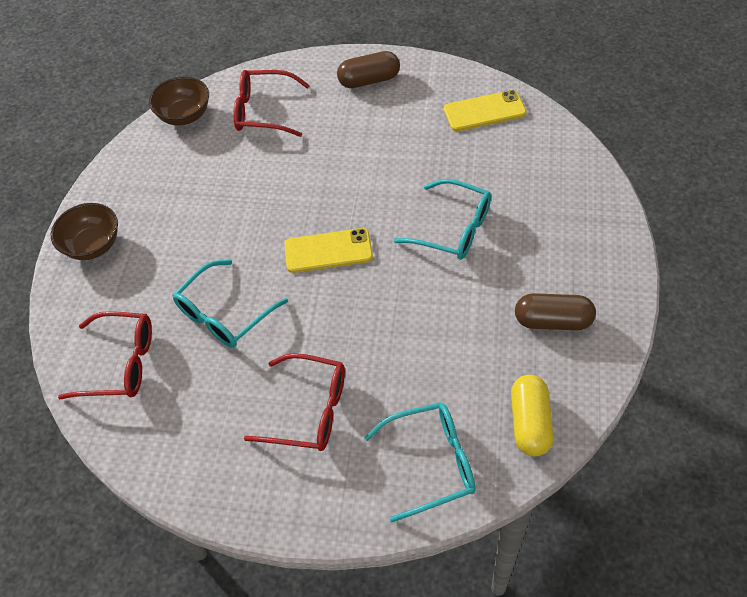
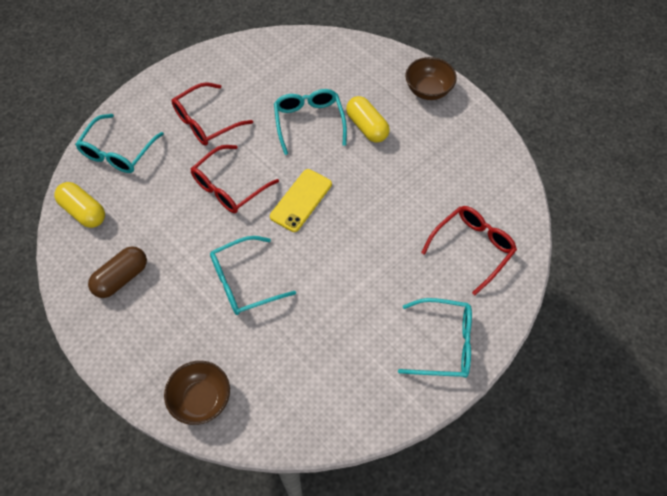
camera: 125 degrees right, 5 degrees up
red glasses [58,311,152,400] -> red glasses moved to [191,145,279,213]
brown bowl [149,76,209,126] -> brown bowl moved to [164,361,230,425]
brown capsule [337,51,400,88] -> turquoise glasses [398,298,472,378]
yellow phone [444,90,527,131] -> none
none -> yellow capsule [346,96,390,143]

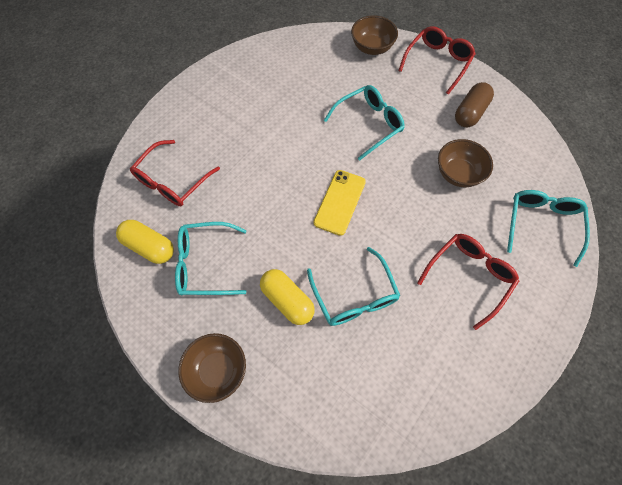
camera: 170 degrees right, 5 degrees up
yellow capsule [54,182,105,228] -> yellow capsule moved to [116,220,174,264]
red glasses [191,145,279,213] -> red glasses moved to [398,26,476,95]
turquoise glasses [398,298,472,378] -> turquoise glasses moved to [175,222,247,295]
none -> brown bowl [438,139,493,187]

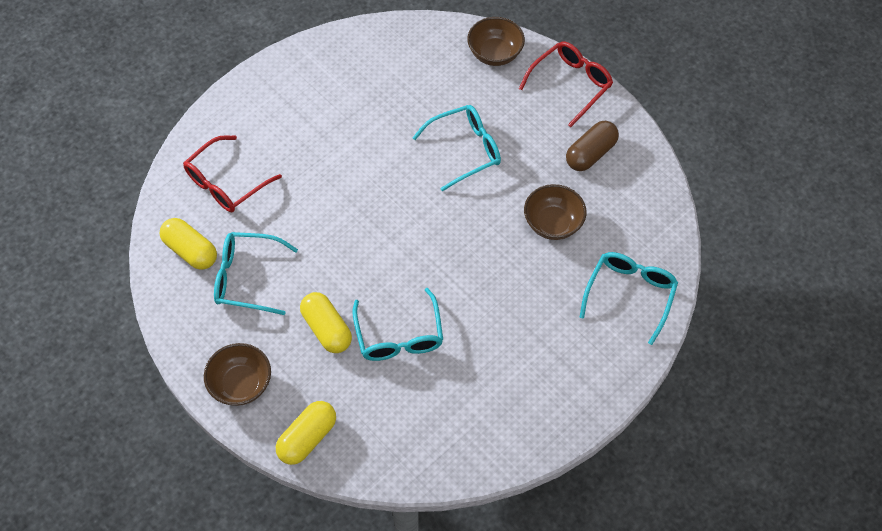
camera: 10 degrees right, 5 degrees down
yellow phone [314,170,366,236] -> none
red glasses [417,234,519,330] -> none
none -> yellow capsule [276,401,336,465]

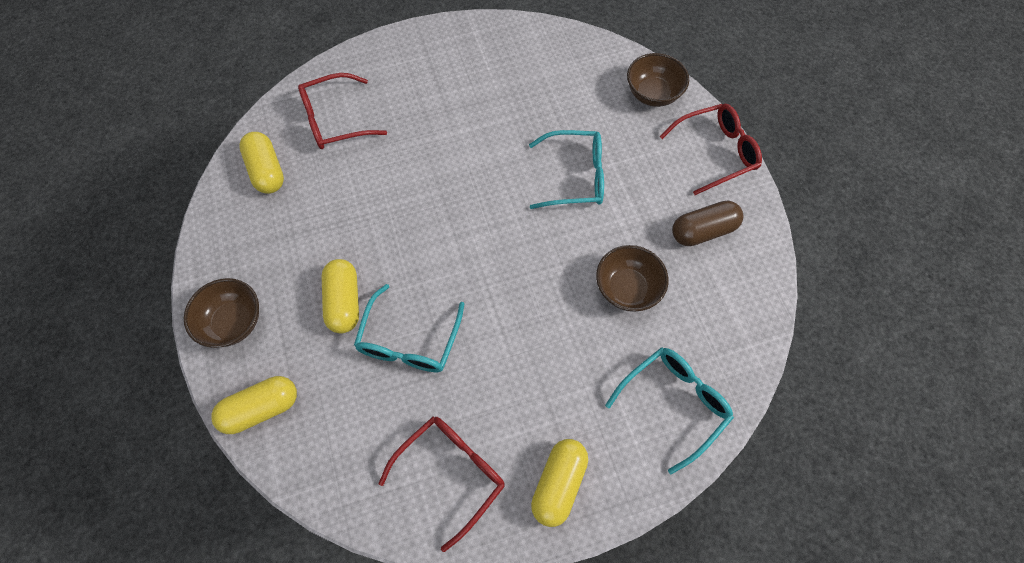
camera: 25 degrees right, 5 degrees up
turquoise glasses [214,232,298,315] -> none
none -> red glasses [379,417,505,552]
none -> yellow capsule [531,439,588,527]

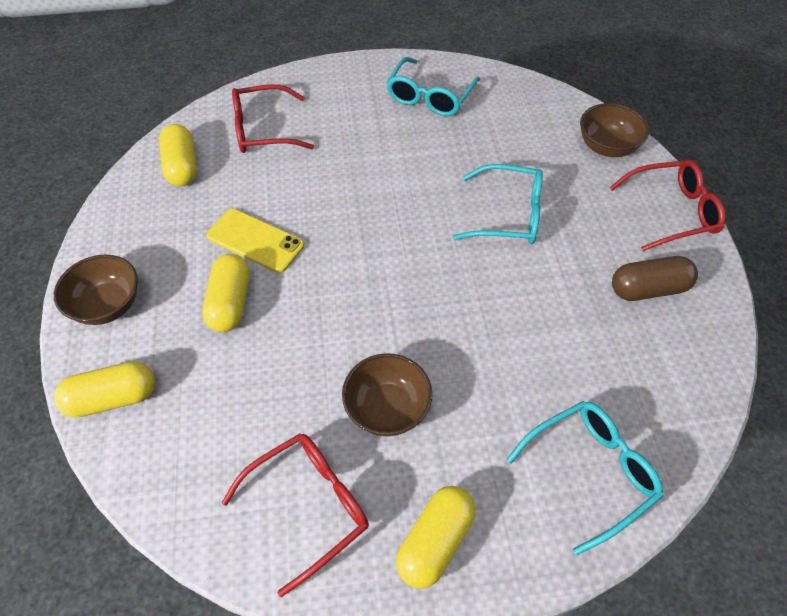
camera: 10 degrees right, 10 degrees down
turquoise glasses [354,284,464,372] -> turquoise glasses moved to [386,57,480,116]
brown bowl [596,245,669,312] -> brown bowl moved to [342,353,432,436]
none -> yellow phone [207,209,304,273]

